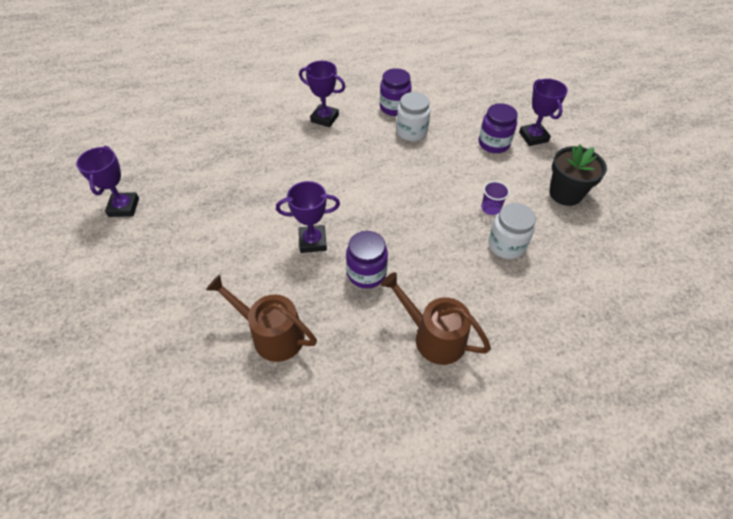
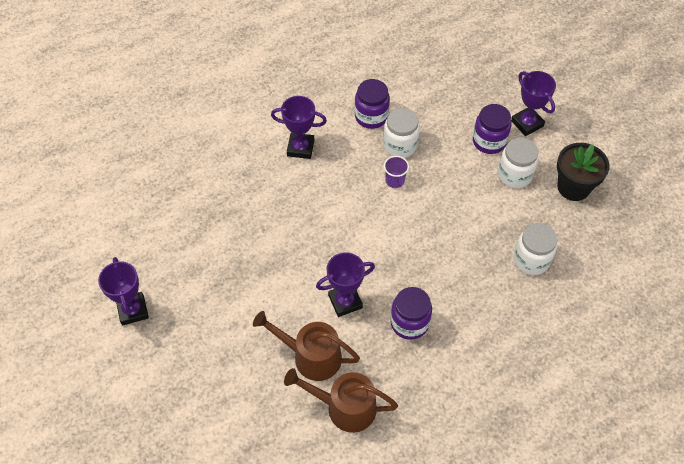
camera: 15 degrees left, 5 degrees up
brown watering can [381,272,491,365] -> brown watering can moved to [253,311,360,381]
purple cup [481,181,510,215] -> purple cup moved to [384,156,409,188]
none -> white jar [498,138,538,188]

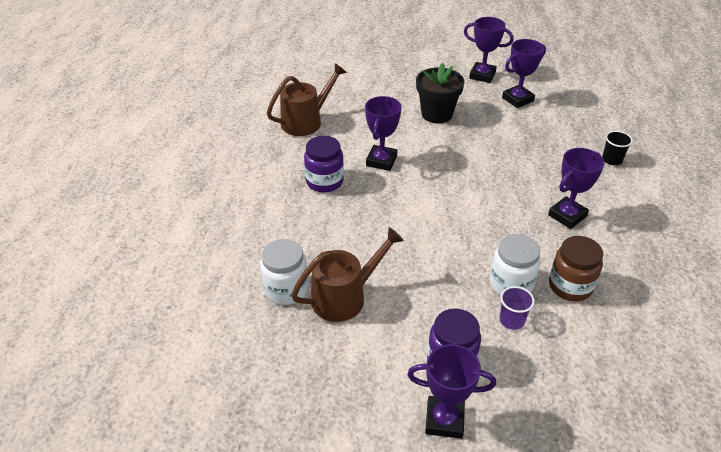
camera: 130 degrees right, 15 degrees down
brown watering can [253,311,360,381] -> brown watering can moved to [291,227,404,322]
purple jar [355,79,390,129] -> brown jar [549,236,603,302]
purple cup [384,156,409,188] -> purple cup moved to [499,286,535,330]
white jar [498,138,538,188] -> none
black flower pot [557,143,610,201] -> black flower pot moved to [416,63,464,124]
none -> purple trophy [502,39,546,108]
none -> black cup [602,131,633,165]

